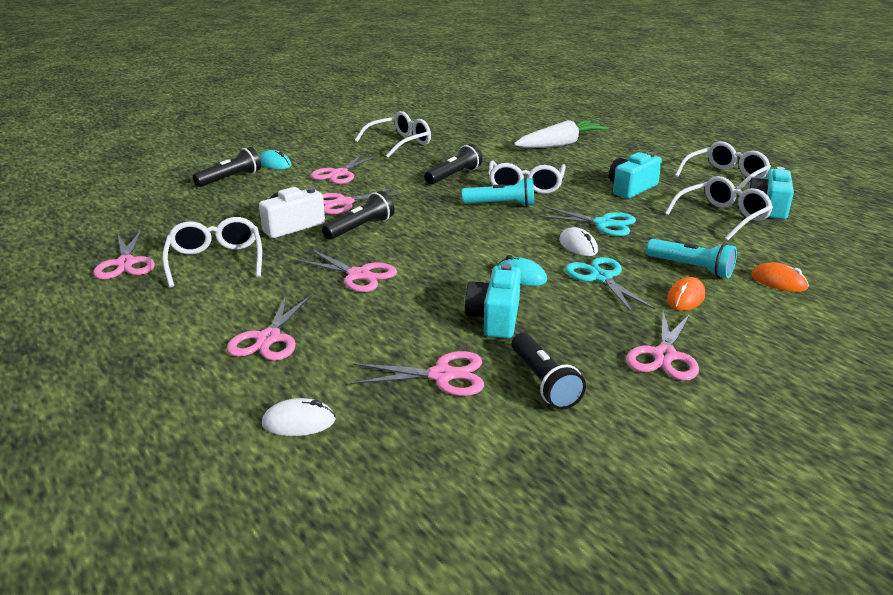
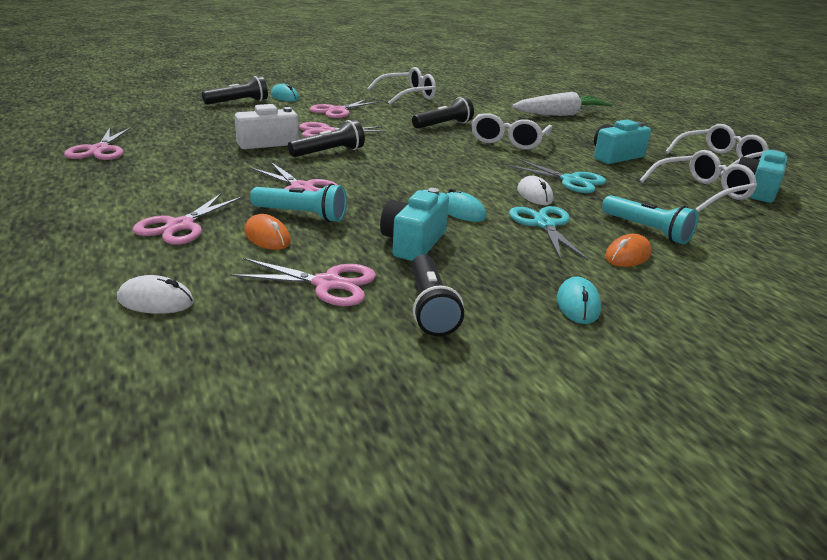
camera: 10 degrees right, 0 degrees up
white glasses [162,217,262,288] -> none
turquoise flashlight [462,177,534,207] -> turquoise flashlight moved to [250,183,347,222]
pink scissors [626,311,699,381] -> turquoise mouse [557,277,601,324]
orange mouse [751,262,809,292] -> orange mouse moved to [244,214,291,250]

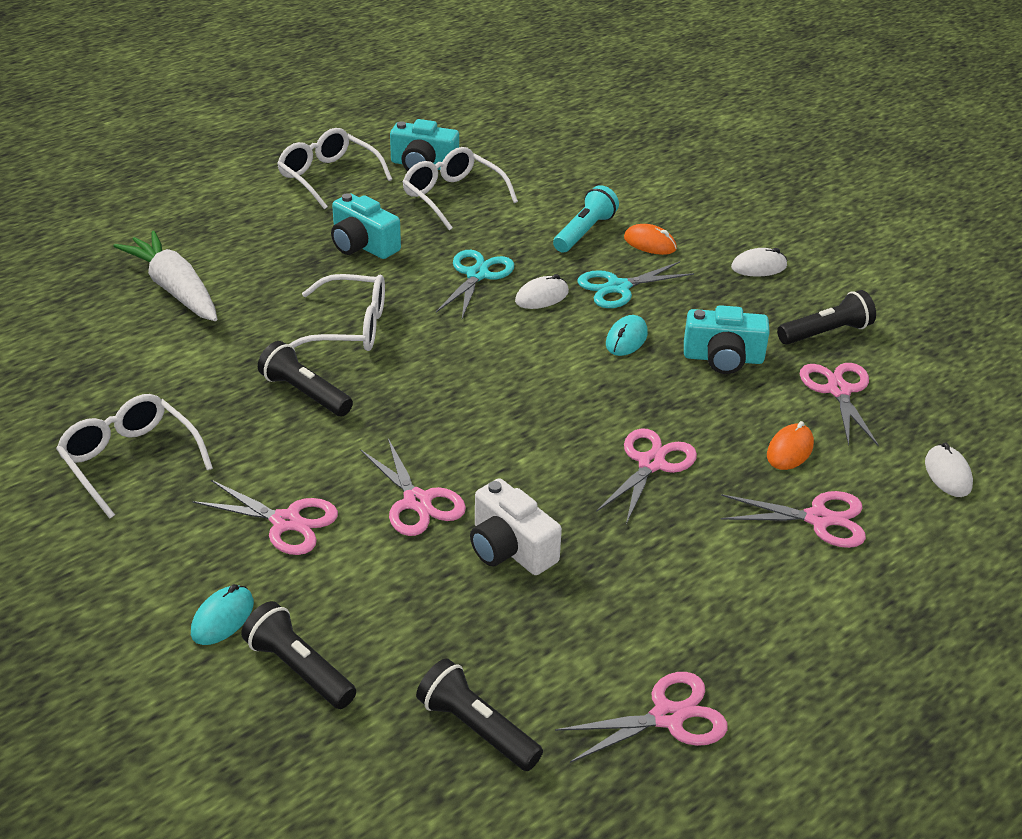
camera: 105 degrees left, 10 degrees up
turquoise flashlight [250,183,347,222] -> none
black flashlight [288,120,365,157] -> black flashlight moved to [416,658,543,771]
turquoise mouse [557,277,601,324] -> white mouse [731,248,787,277]

